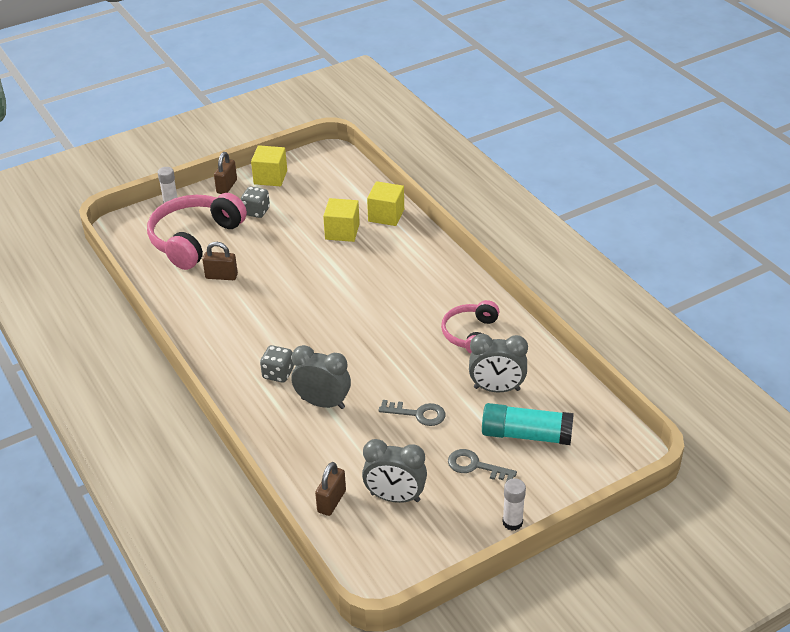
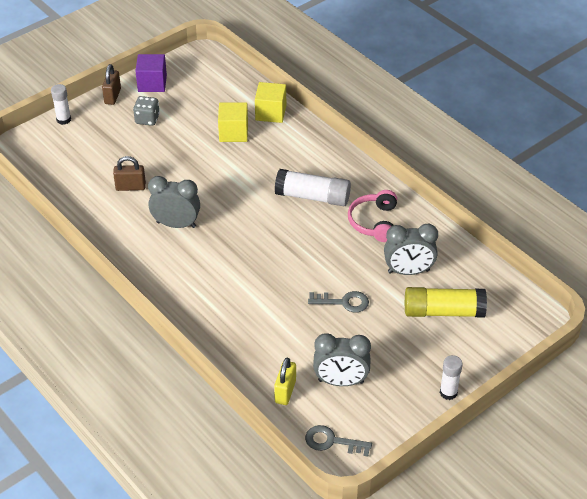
camera: 10 degrees left, 5 degrees up
pink headphones [147,193,247,270] -> none
yellow cube [251,145,287,186] -> purple cube [136,54,167,92]
grey dice [260,345,294,383] -> none
grey clock [292,345,351,409] -> grey clock moved to [148,176,200,228]
brown padlock [315,462,346,516] -> yellow padlock [274,358,296,405]
grey key [448,449,517,482] -> grey key moved to [305,425,372,456]
turquoise glue stick [482,403,574,445] -> yellow glue stick [405,287,487,317]
none -> white glue stick [275,169,351,206]

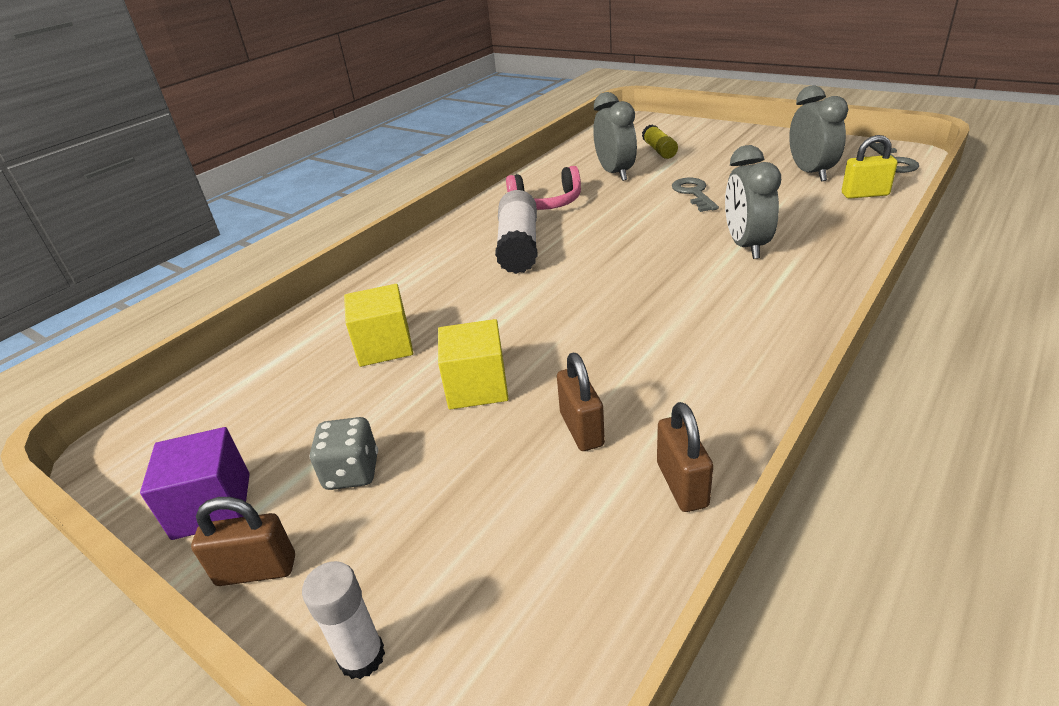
camera: 100 degrees left, 10 degrees down
grey clock [148,176,200,228] -> grey clock moved to [725,145,781,259]
yellow cube [255,82,286,123] -> yellow cube moved to [438,319,509,409]
yellow glue stick [405,287,487,317] -> yellow glue stick [642,124,678,159], size x0.60
white glue stick [440,355,463,400] -> none
none -> brown padlock [657,402,713,512]

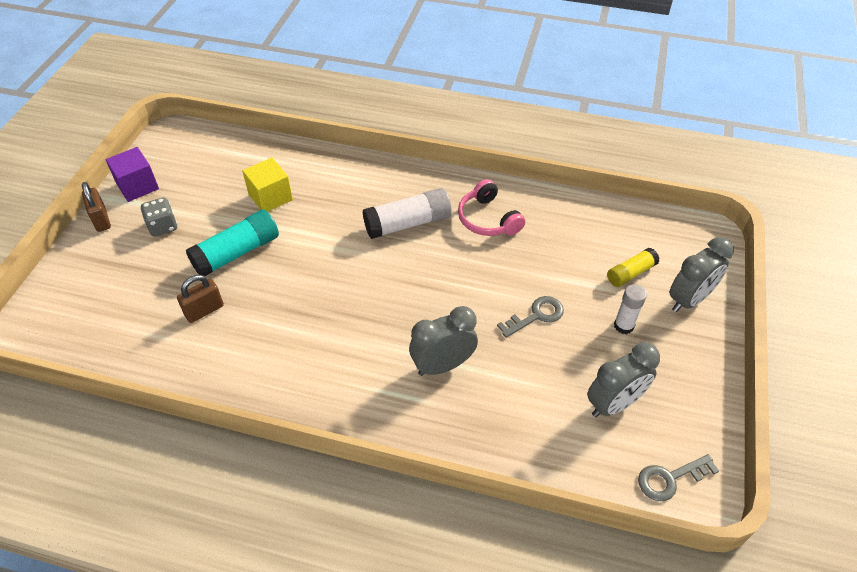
camera: 65 degrees right, 15 degrees up
white glue stick [302,561,385,679] -> white glue stick moved to [614,284,647,334]
yellow cube [438,319,509,409] -> turquoise glue stick [186,209,279,276]
grey clock [593,92,637,181] -> grey clock moved to [670,237,734,312]
brown padlock [657,402,713,512] -> none
yellow padlock [842,135,898,199] -> none

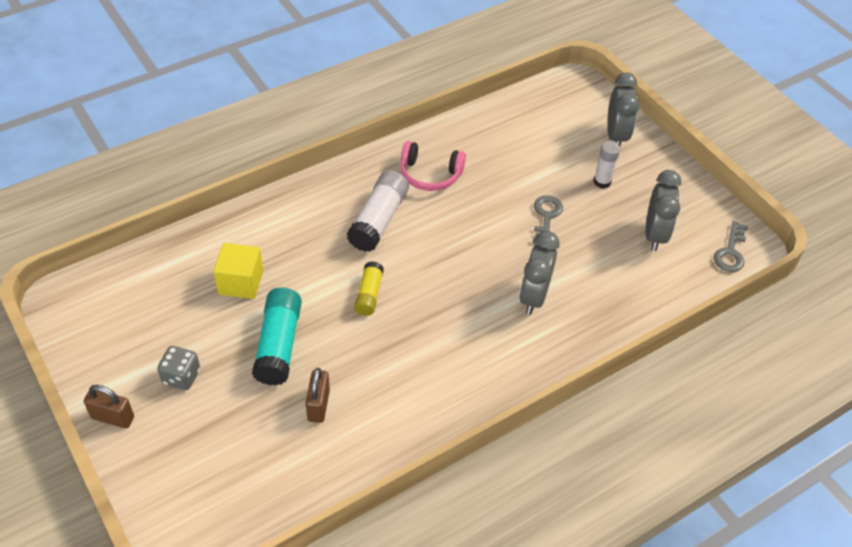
camera: 50 degrees left, 0 degrees up
purple cube [106,147,159,202] -> none
yellow glue stick [607,248,659,287] -> yellow glue stick moved to [354,261,384,316]

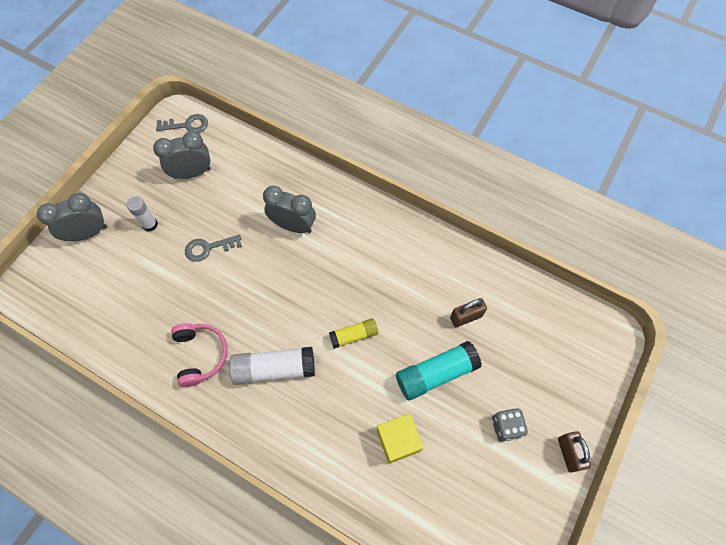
camera: 115 degrees left, 15 degrees up
grey clock [519,231,560,315] -> grey clock turned 150 degrees counterclockwise [263,186,316,233]

